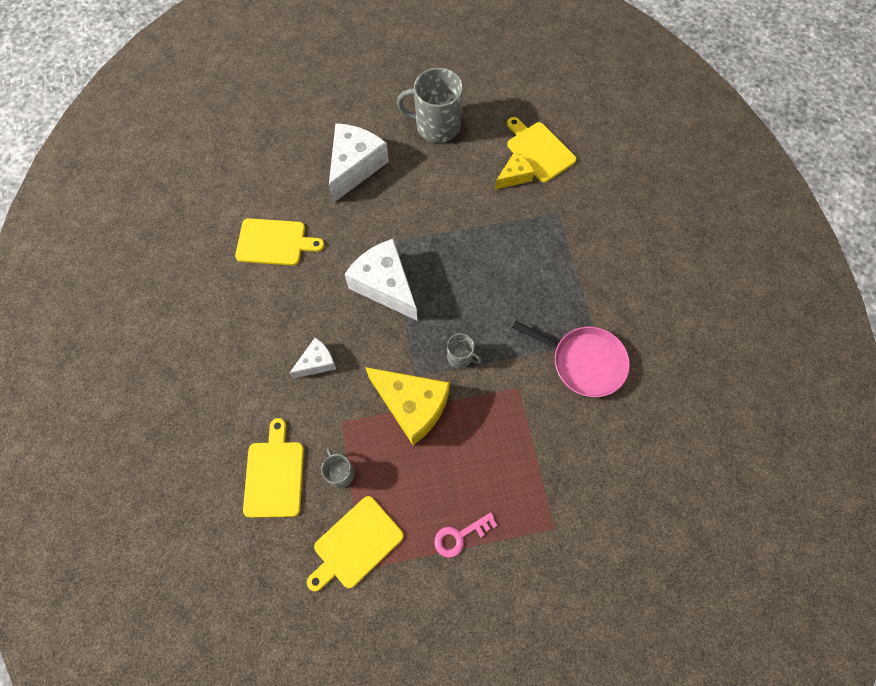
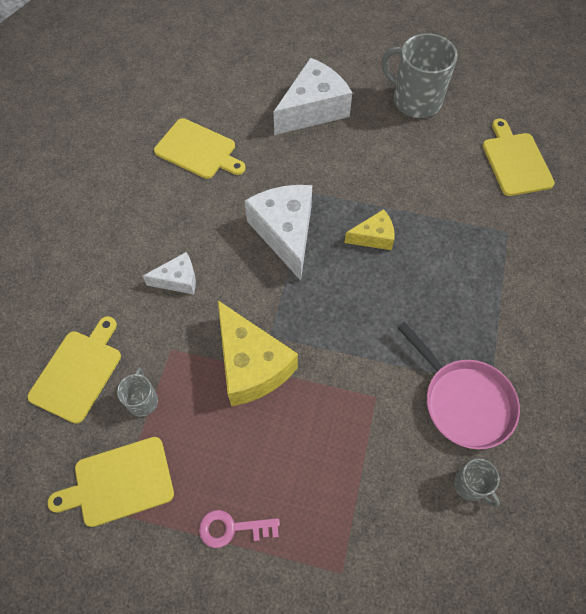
camera: 25 degrees right, 5 degrees down
grey mug [447,333,482,368] -> grey mug moved to [454,459,500,507]
yellow cheese [495,152,534,190] -> yellow cheese moved to [344,209,395,250]

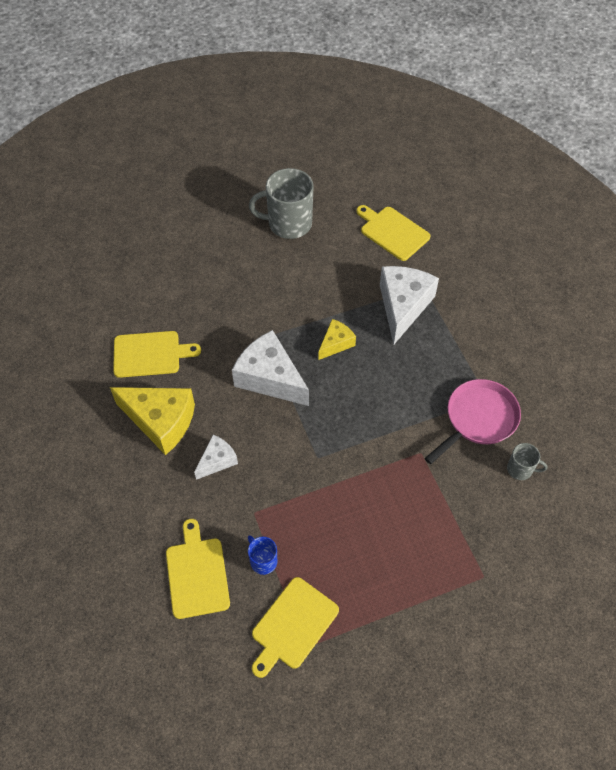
camera: 35 degrees left, 5 degrees down
grey mug [117,367,158,417] -> blue mug [248,535,277,575]
pink key [199,510,280,548] -> none
yellow cheese [218,300,298,406] -> yellow cheese moved to [110,387,195,455]
white cheese [273,58,352,135] -> white cheese moved to [380,266,439,345]
pink pan [397,322,520,449] -> pink pan turned 60 degrees counterclockwise [425,379,521,464]

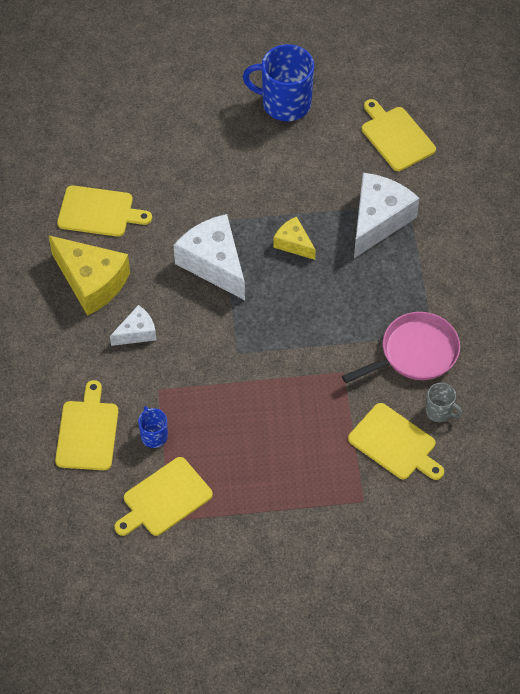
camera: 15 degrees right, 0 degrees up
grey mug [249,168,314,239] -> blue mug [243,44,314,121]
yellow cheese [318,319,356,360] -> yellow cheese turned 105 degrees counterclockwise [273,217,316,260]
none -> yellow cutting board [348,403,444,480]

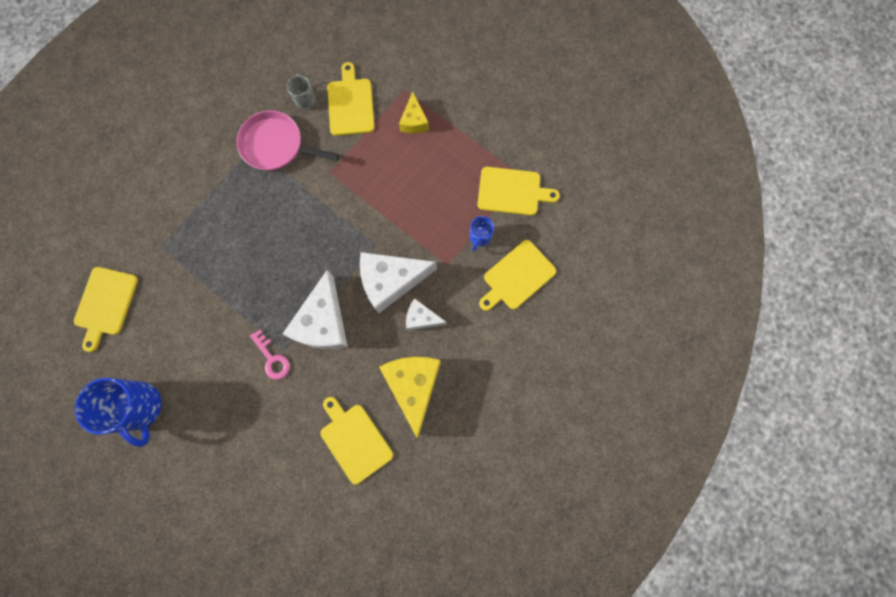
camera: 135 degrees left, 20 degrees up
yellow cheese [273,217,316,260] -> yellow cheese moved to [399,91,429,133]
white cheese [354,173,420,258] -> white cheese moved to [360,252,437,313]
none -> pink key [250,329,290,380]

